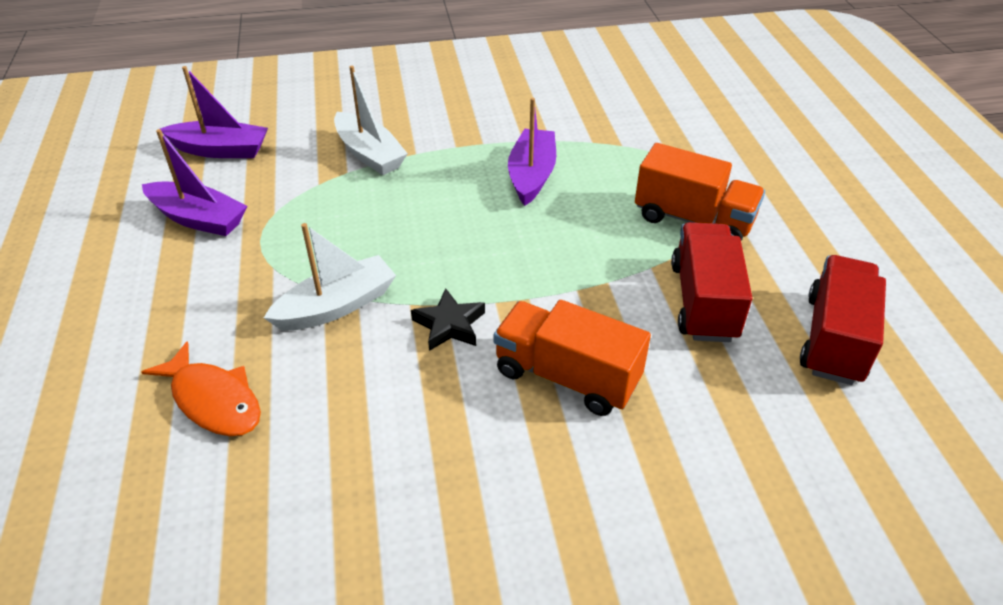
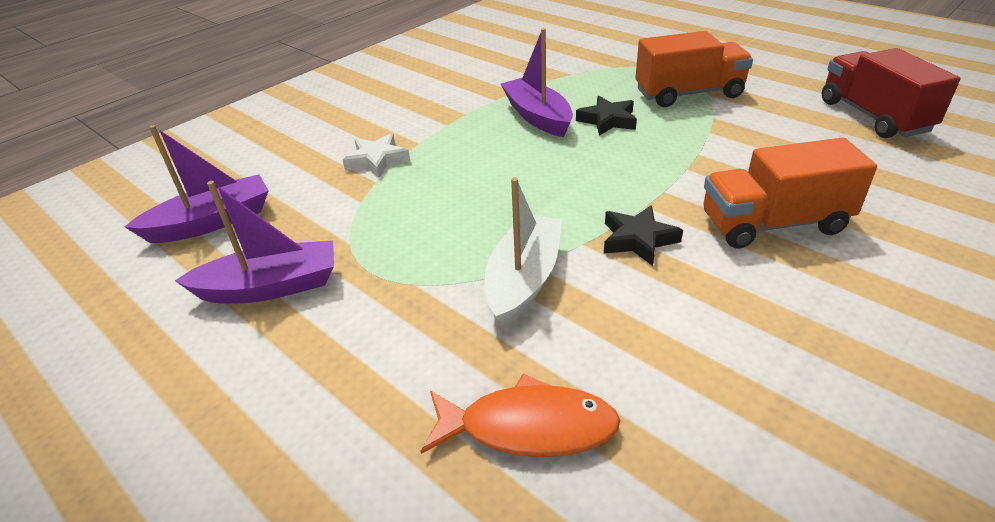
camera: 35 degrees left, 5 degrees down
white boat [334,66,408,175] -> white star [342,133,410,178]
red truck [671,222,752,342] -> none
none -> black star [576,96,637,136]

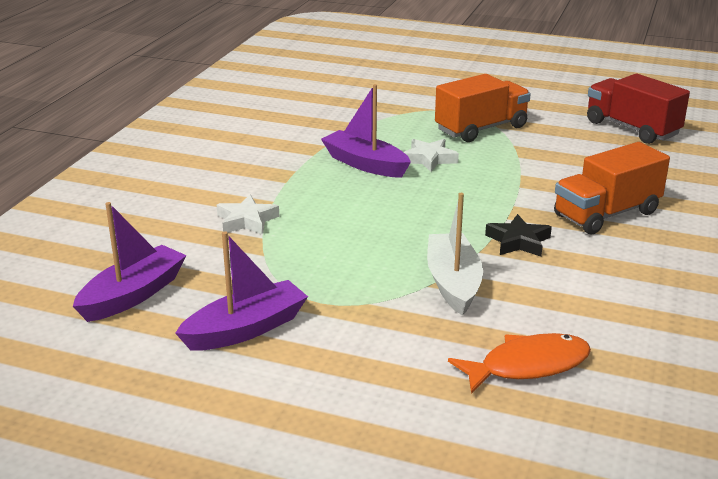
camera: 25 degrees left, 10 degrees down
black star [576,96,637,136] -> white star [404,139,459,172]

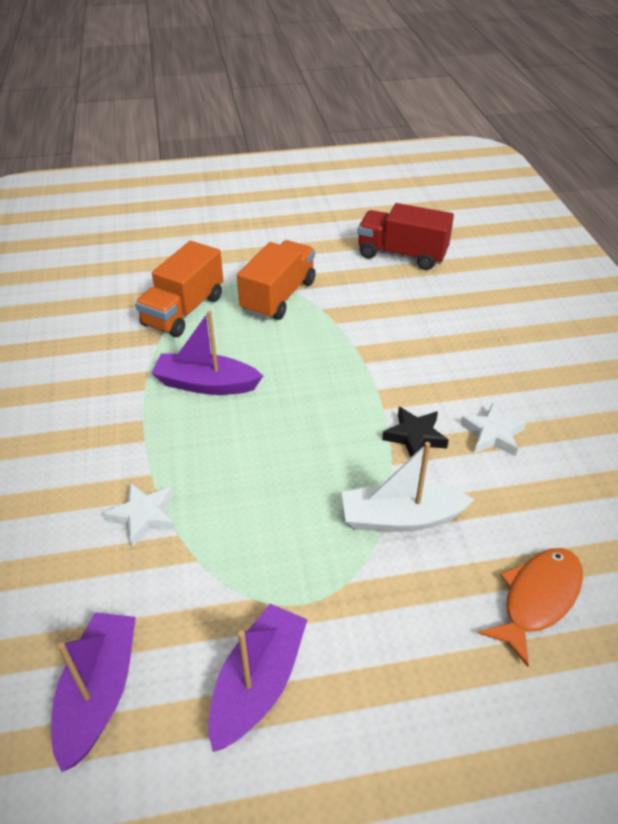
camera: 30 degrees left, 15 degrees up
white star [404,139,459,172] -> white star moved to [460,403,527,456]
white boat [427,193,483,316] -> white boat turned 60 degrees counterclockwise [342,442,474,532]
orange truck [554,142,670,234] -> orange truck moved to [135,241,223,337]

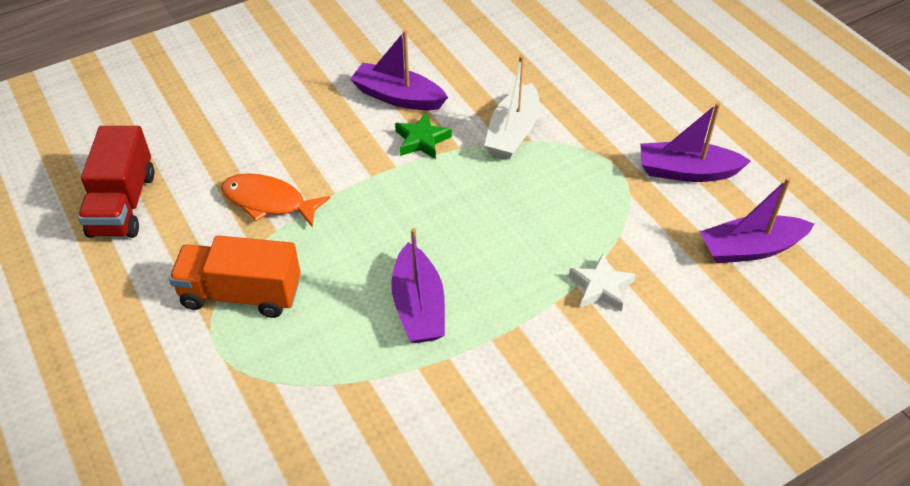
camera: 110 degrees left, 5 degrees up
orange truck [135,241,223,337] -> none
white boat [342,442,474,532] -> white boat turned 45 degrees clockwise [484,55,539,159]
black star [382,407,449,457] -> green star [395,112,452,159]
white star [460,403,527,456] -> purple boat [350,30,448,110]
orange fish [478,548,583,667] -> orange fish moved to [221,173,330,228]

